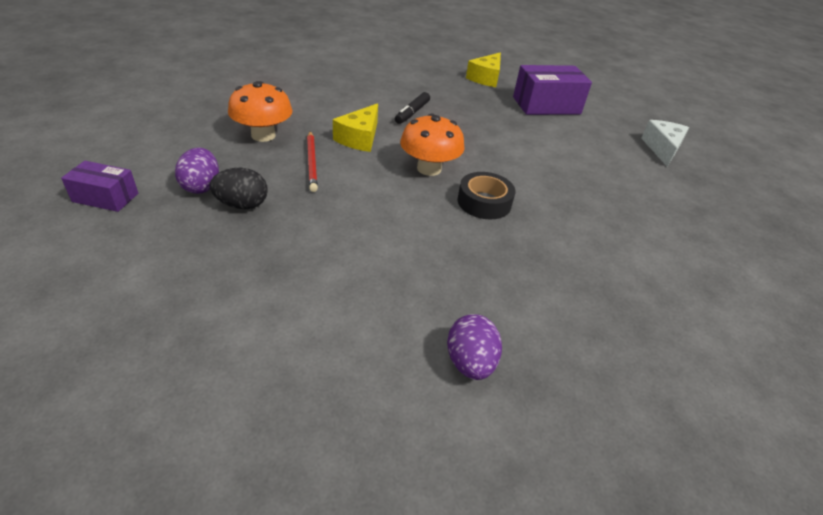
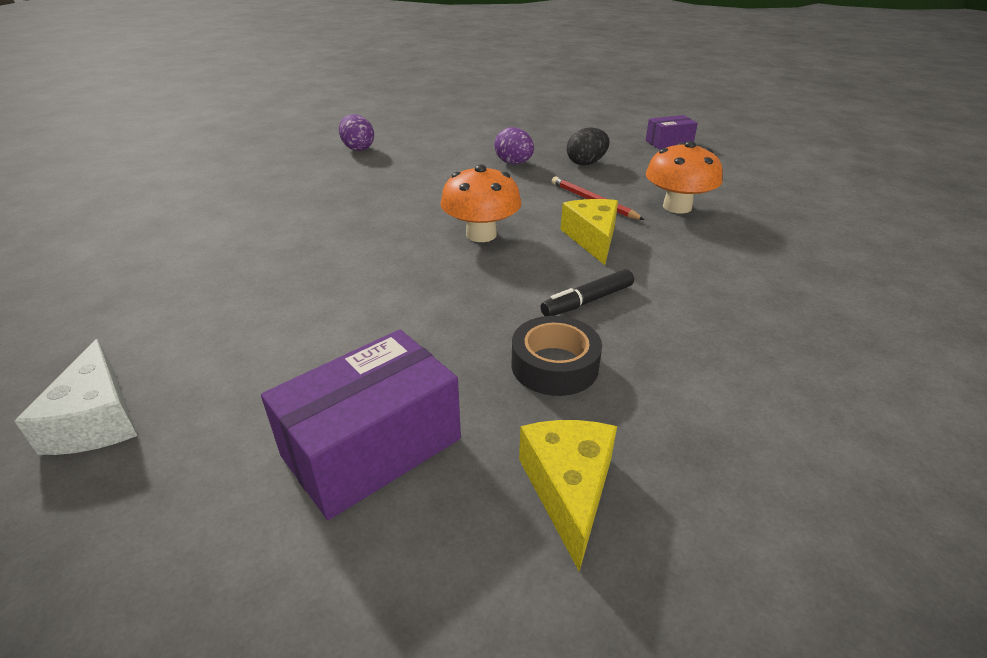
camera: 155 degrees right, 5 degrees down
purple egg [175,148,219,194] -> purple egg moved to [494,127,534,164]
black marker [395,92,430,124] -> black marker turned 120 degrees counterclockwise [540,269,634,316]
black tape [457,172,515,219] -> black tape moved to [511,316,602,396]

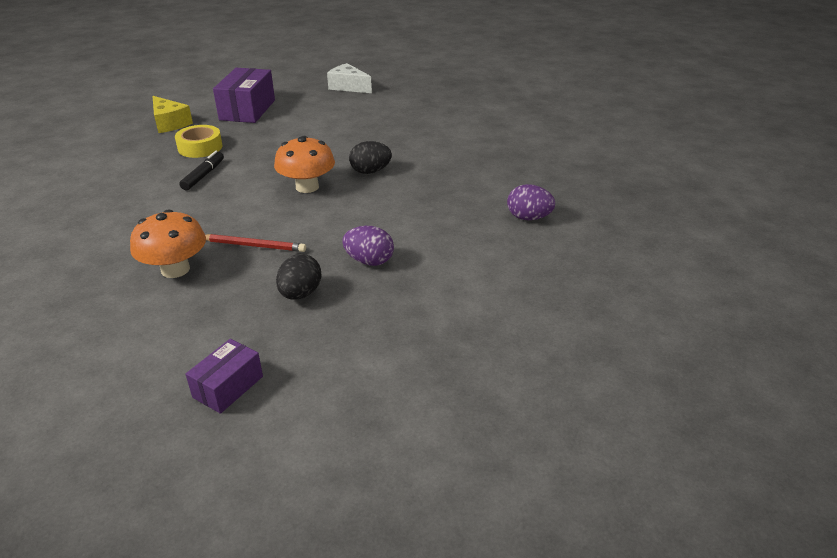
camera: 140 degrees right, 0 degrees up
black tape [511,316,602,396] -> yellow tape [175,125,223,158]
yellow cheese [561,199,618,265] -> none
none -> black egg [349,141,392,174]

